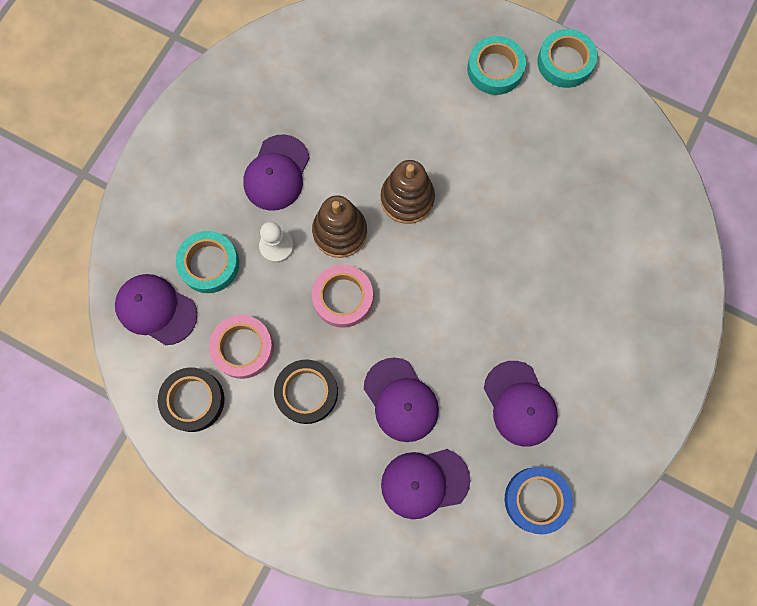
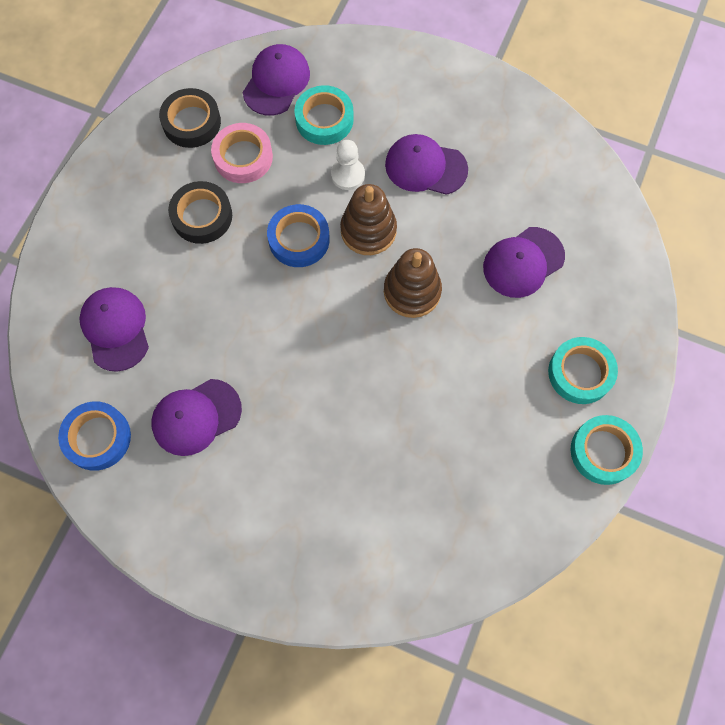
camera: 85 degrees right, 5 degrees down
pink tape [312,265,373,328] -> blue tape [267,204,330,267]
purple cap [364,358,439,442] -> purple cap moved to [483,227,565,298]

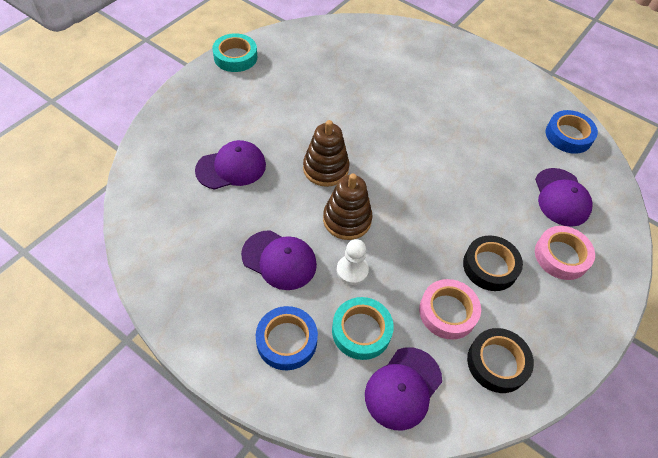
camera: 170 degrees left, 15 degrees down
purple cap [151,379,242,456] -> none
blue tape [267,204,330,267] -> blue tape moved to [256,306,318,370]
turquoise tape [548,337,618,404] -> none
none -> pink tape [535,226,595,280]

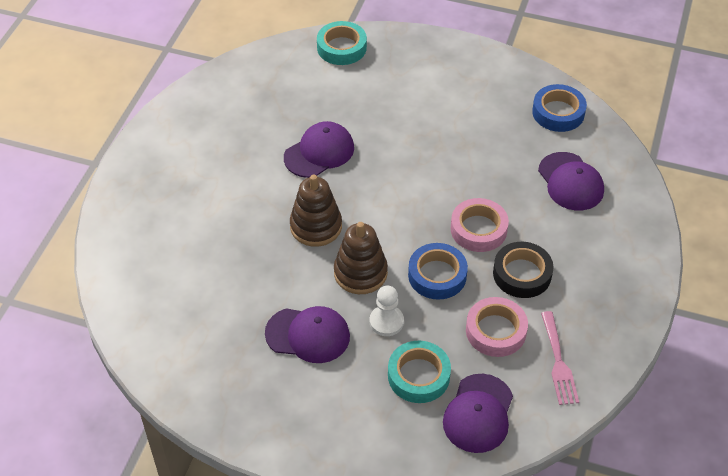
camera: 15 degrees left, 5 degrees down
purple cap [195,140,266,190] -> purple cap moved to [284,121,354,178]
turquoise tape [212,33,257,72] -> turquoise tape moved to [317,21,367,65]
blue tape [256,306,318,370] -> blue tape moved to [408,243,468,300]
black tape [467,328,534,393] -> pink fork [541,311,579,405]
pink tape [535,226,595,280] -> pink tape moved to [451,198,509,252]

